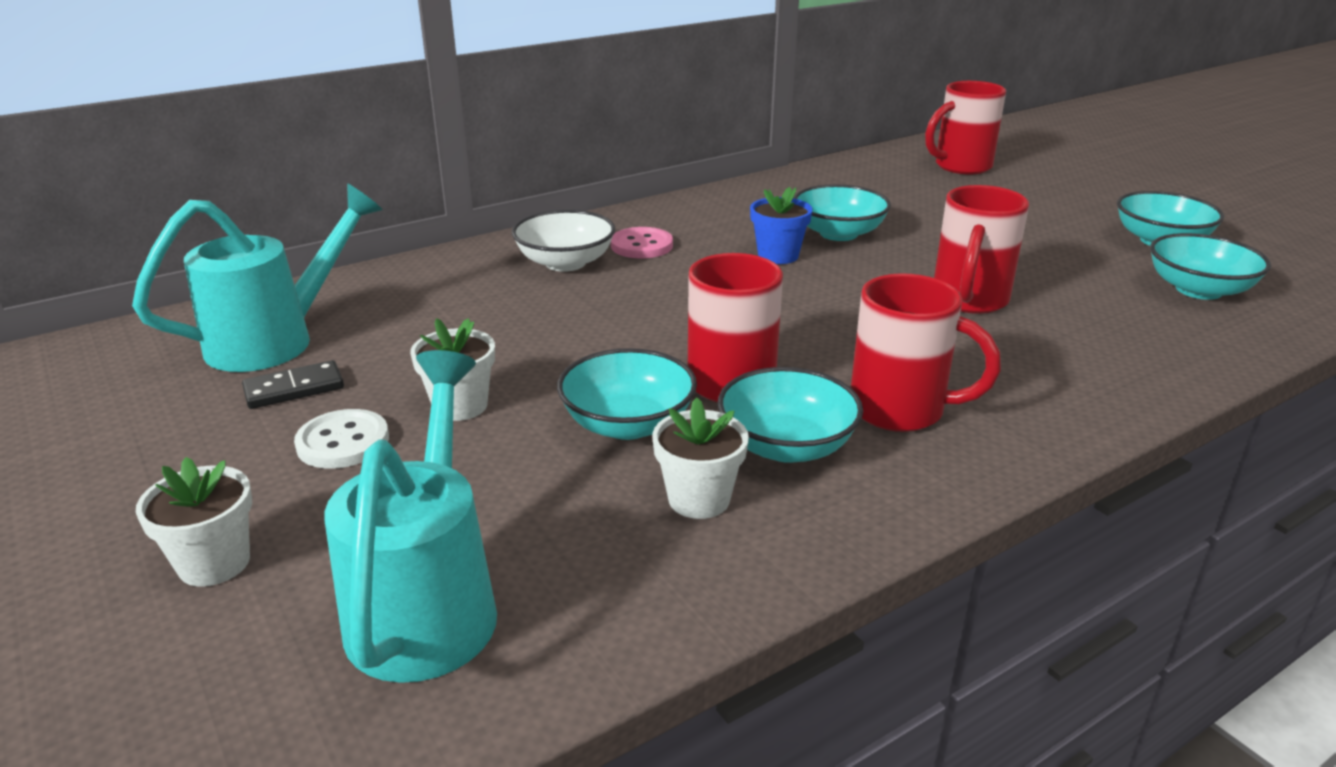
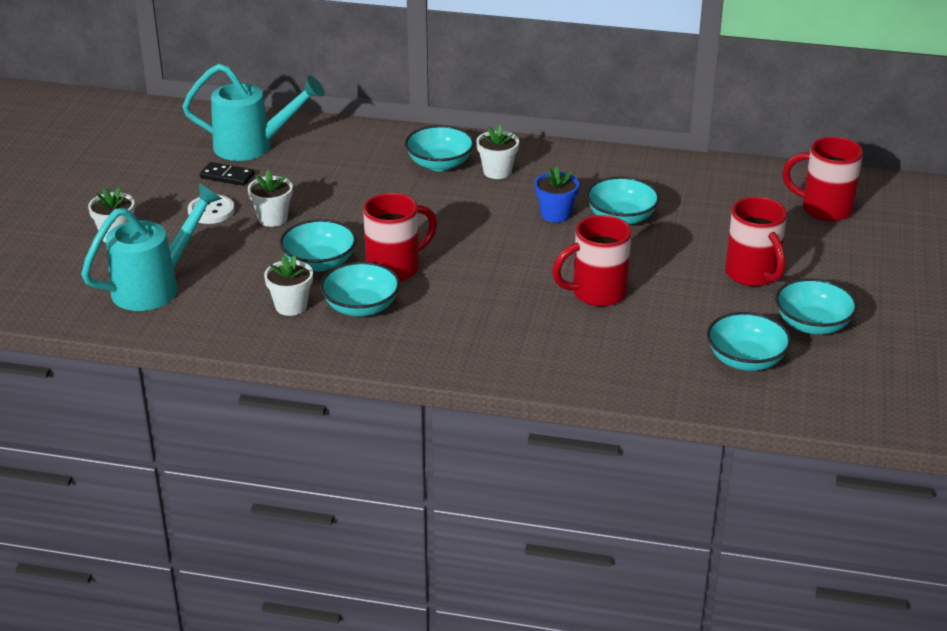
camera: 45 degrees right, 5 degrees up
white bowl [512,210,615,272] -> turquoise bowl [405,125,474,171]
pink button [611,227,673,258] -> white flower pot [477,124,519,179]
red mug [851,273,1001,432] -> red mug moved to [725,197,787,287]

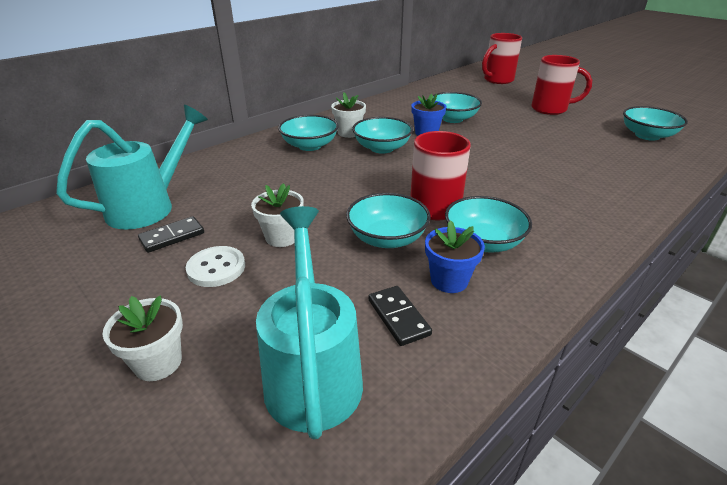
camera: 55 degrees left, 0 degrees up
white flower pot [264,255,313,316] -> blue flower pot [425,220,485,293]
red mug [552,215,631,307] -> none
turquoise bowl [775,278,858,335] -> turquoise bowl moved to [352,117,413,154]
none -> black domino [368,286,432,346]

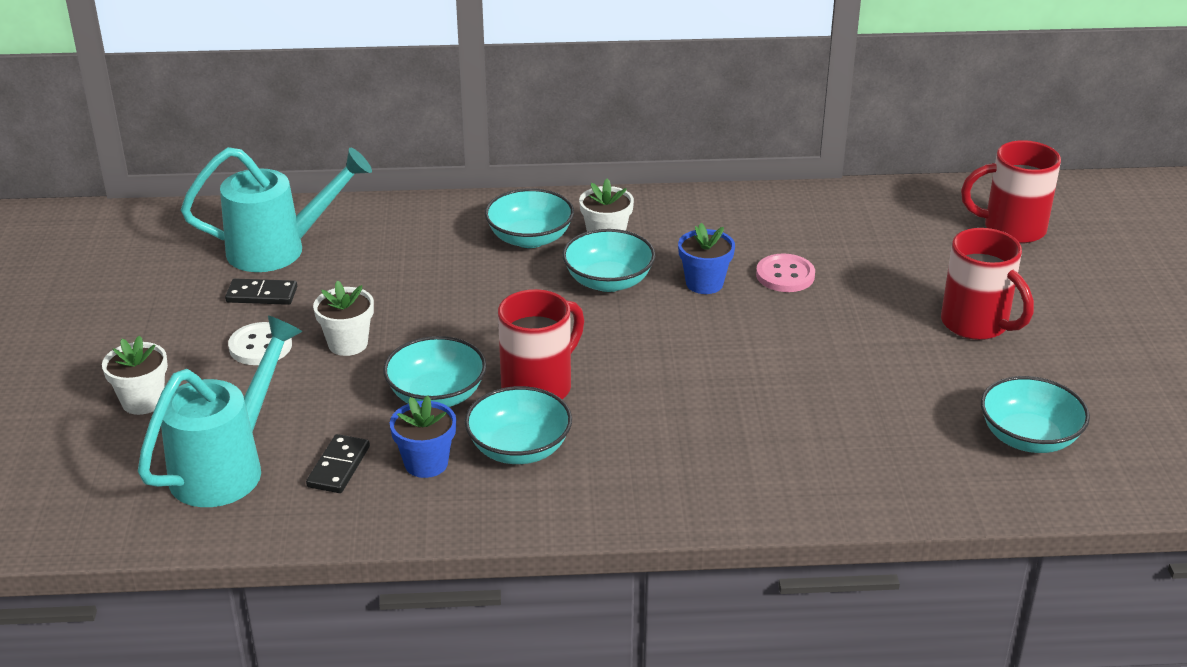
camera: 40 degrees right, 0 degrees up
turquoise bowl [433,92,482,123] -> pink button [756,253,815,292]

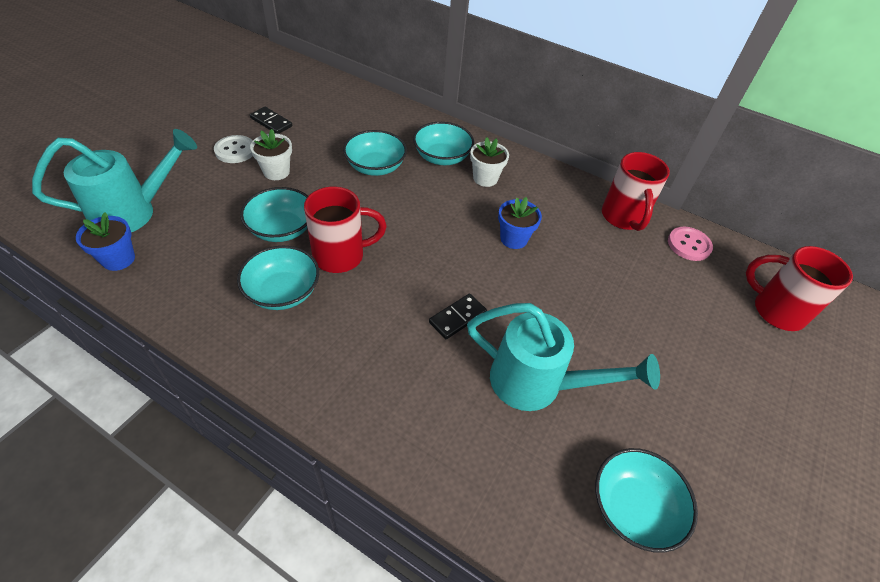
camera: 30 degrees right, 15 degrees up
white flower pot [102,335,168,415] -> none
turquoise watering can [181,147,372,272] -> turquoise watering can moved to [467,303,660,411]
black domino [306,434,370,493] -> black domino moved to [429,294,487,339]
blue flower pot [390,396,456,478] -> blue flower pot moved to [76,212,135,271]
turquoise bowl [562,229,656,292] -> turquoise bowl moved to [343,130,407,176]
pink button [756,253,815,292] -> pink button moved to [668,227,713,261]
red mug [941,228,1034,340] -> red mug moved to [602,152,670,231]

